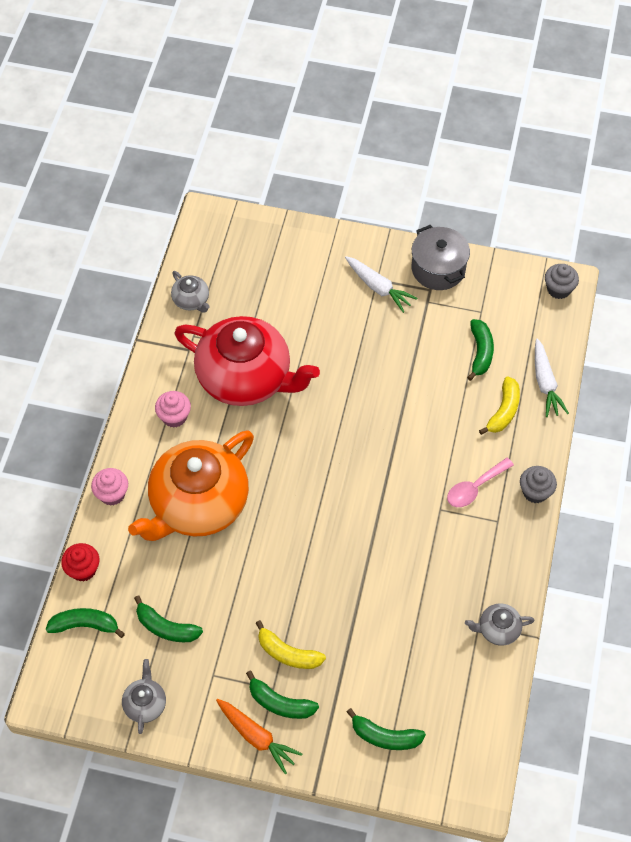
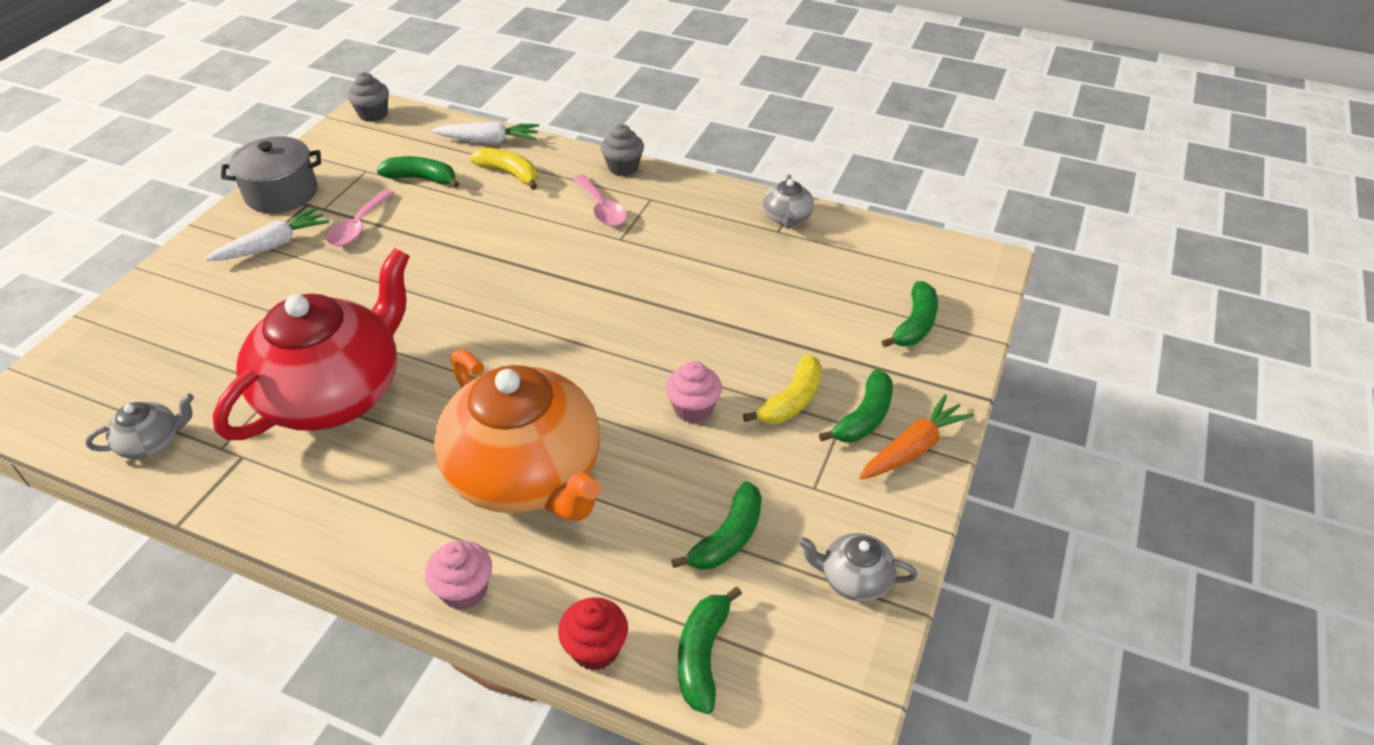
camera: 80 degrees left, 15 degrees down
pink cupcake [155,391,191,428] -> pink cupcake moved to [665,361,722,423]
none -> pink spoon [326,189,394,246]

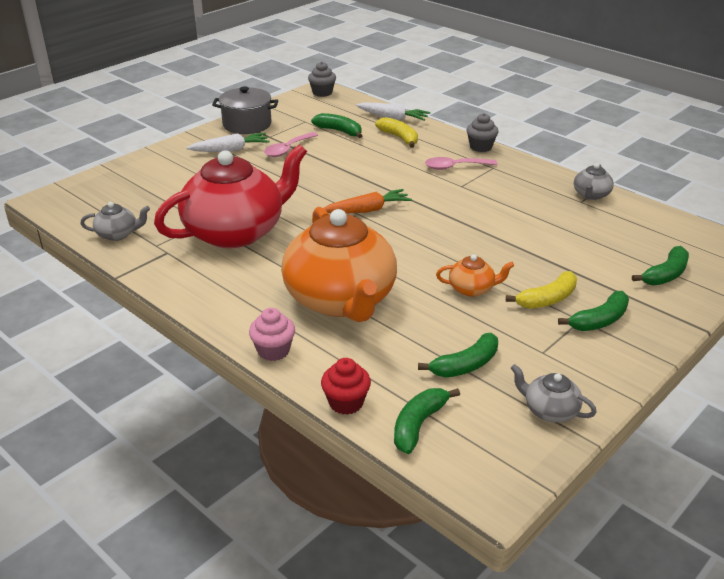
camera: 20 degrees right, 10 degrees down
pink spoon [573,174,627,226] -> pink spoon turned 90 degrees clockwise [425,157,497,170]
pink cupcake [665,361,722,423] -> orange teapot [436,254,514,297]
orange carrot [859,394,974,480] -> orange carrot moved to [324,189,412,214]

